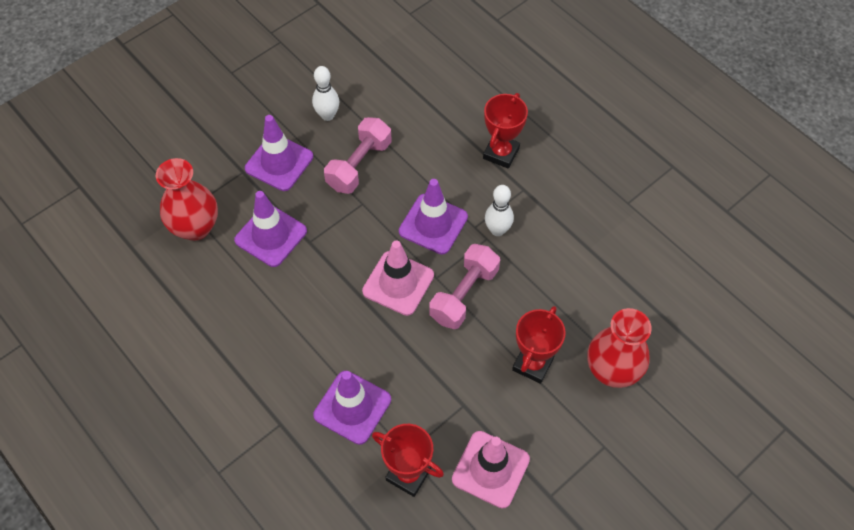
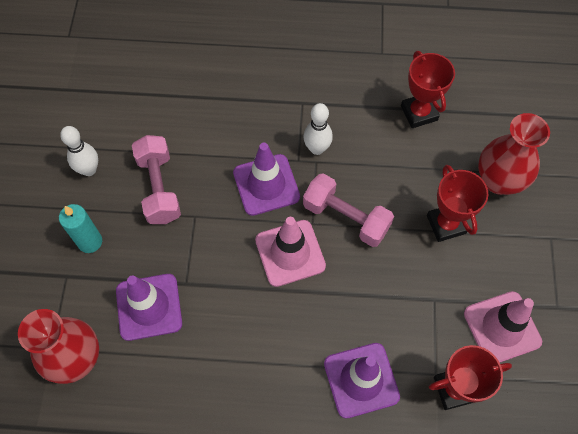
camera: 45 degrees left, 5 degrees up
purple traffic cone [245,115,313,191] -> turquoise candle [59,204,102,253]
pink dumbbell [429,244,500,329] -> pink dumbbell turned 45 degrees counterclockwise [303,173,394,247]
red trophy [483,93,528,169] -> red trophy moved to [401,51,455,128]

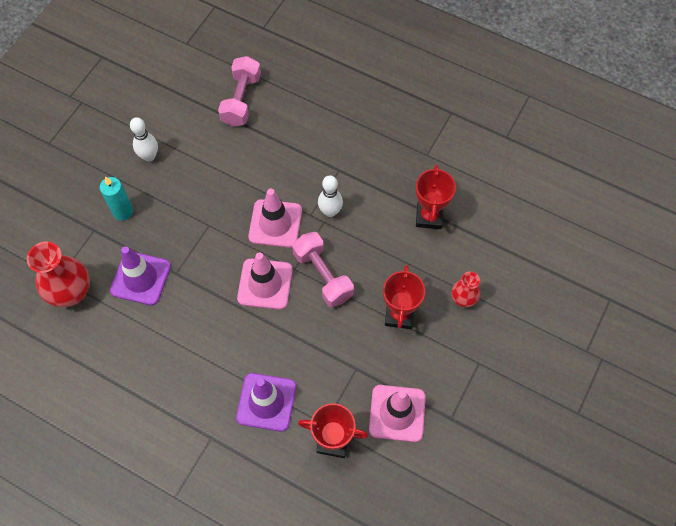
camera: 25 degrees right, 0 degrees up
pink dumbbell [132,135,181,224] -> pink dumbbell moved to [218,56,261,127]
purple traffic cone [233,143,300,216] -> pink traffic cone [248,189,302,248]
red vase [478,113,550,195] -> red vase [451,272,481,307], size x0.57

